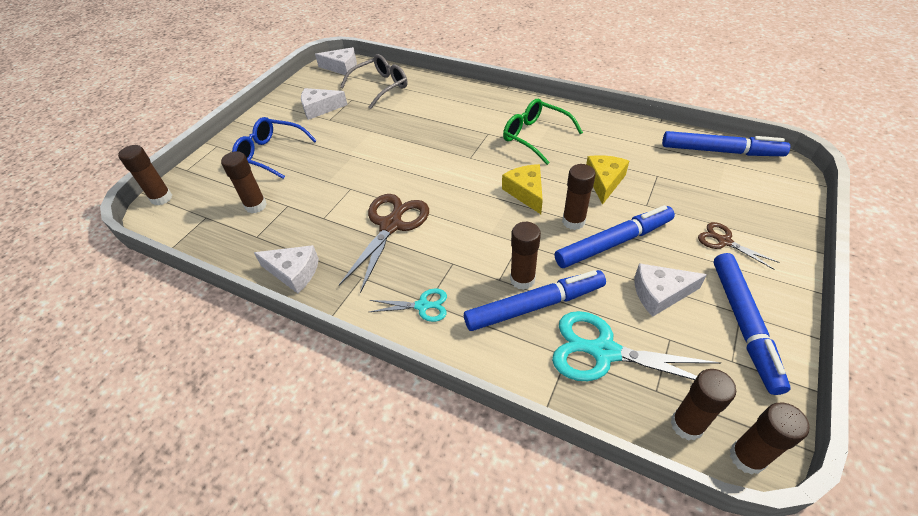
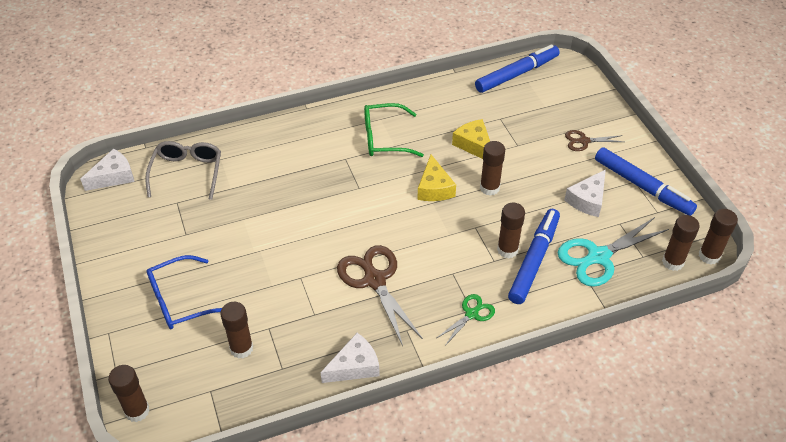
camera: 50 degrees left, 0 degrees up
white cheese [301,88,348,120] -> none
turquoise scissors [369,288,447,322] -> green scissors [437,294,495,346]
yellow cheese [502,164,543,214] -> yellow cheese turned 120 degrees counterclockwise [417,155,456,201]
blue marker [555,205,675,268] -> none

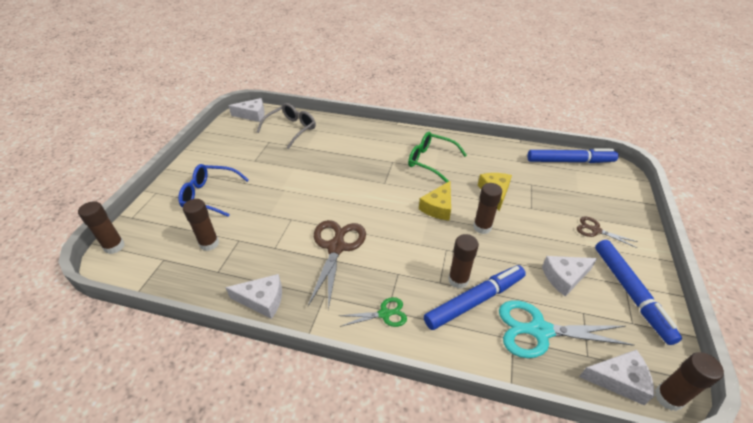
camera: 35 degrees right, 5 degrees down
brown glue stick [662,215,700,271] -> white cheese [579,350,654,405]

